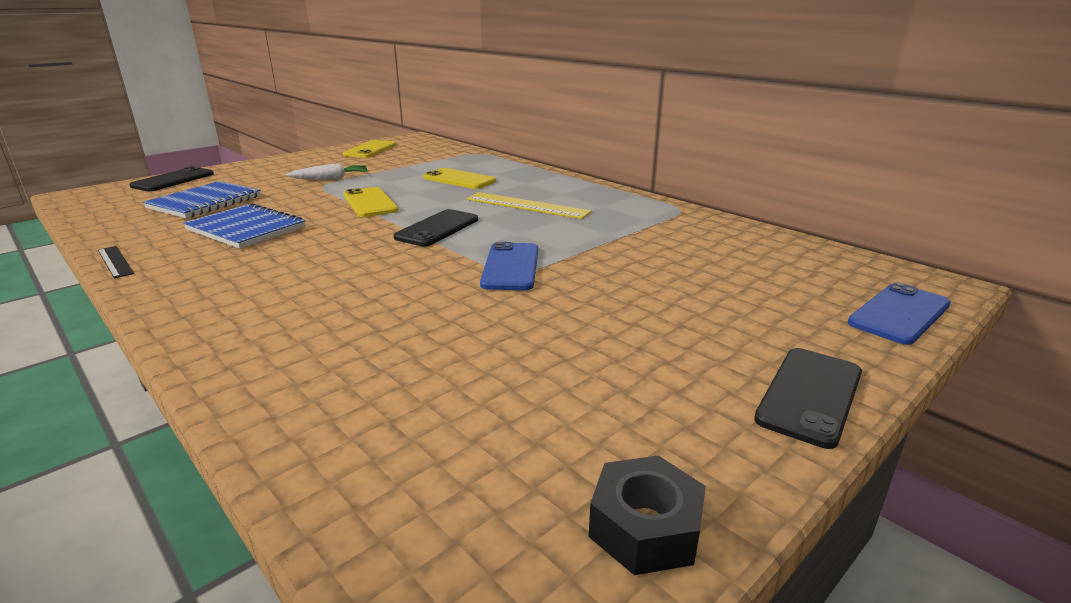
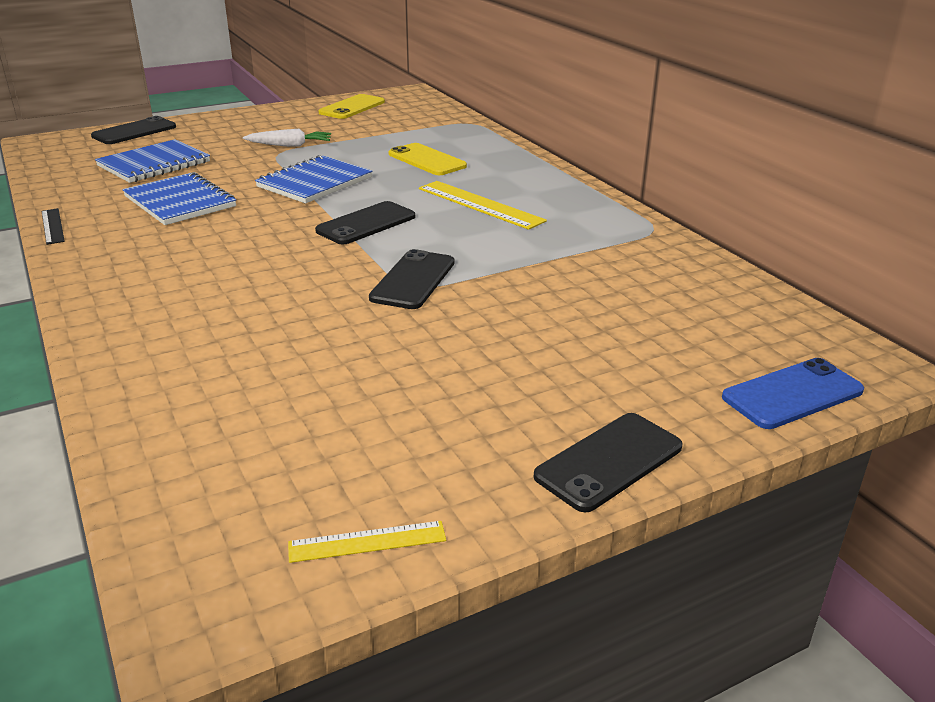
camera: 15 degrees right, 5 degrees up
yellow phone [343,187,398,217] -> blue notebook [255,155,373,204]
blue phone [480,242,538,290] -> black phone [369,249,454,309]
black nut [589,455,706,575] -> yellow ruler [288,521,446,563]

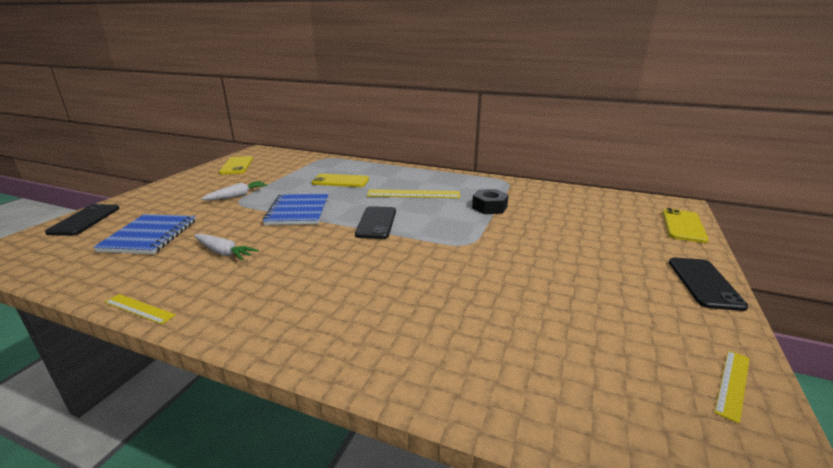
camera: 40 degrees left, 5 degrees down
black ruler [42,208,65,245] -> yellow ruler [105,294,176,324]
blue notebook [122,172,236,225] -> white carrot [194,234,259,260]
black phone [369,249,454,309] -> none
blue phone [722,358,864,429] -> yellow phone [663,208,709,243]
none -> black nut [472,189,509,214]

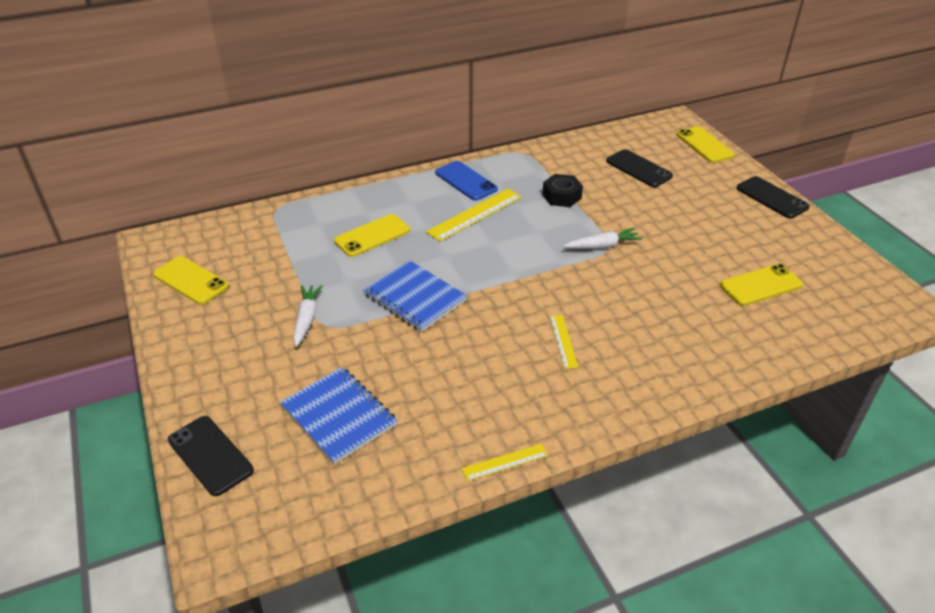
camera: 45 degrees left, 15 degrees up
white carrot [194,234,259,260] -> white carrot moved to [563,228,642,249]
black phone [355,206,396,239] -> black phone moved to [606,149,673,187]
yellow ruler [715,350,750,424] -> yellow ruler moved to [550,315,578,369]
none -> blue phone [435,161,497,200]
none -> yellow phone [720,264,803,306]

